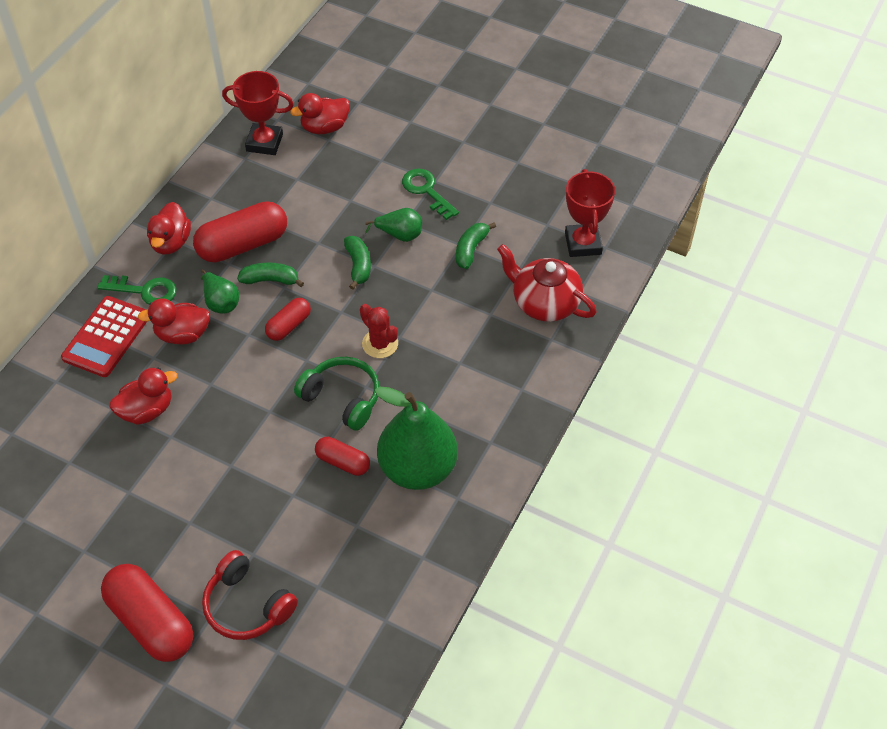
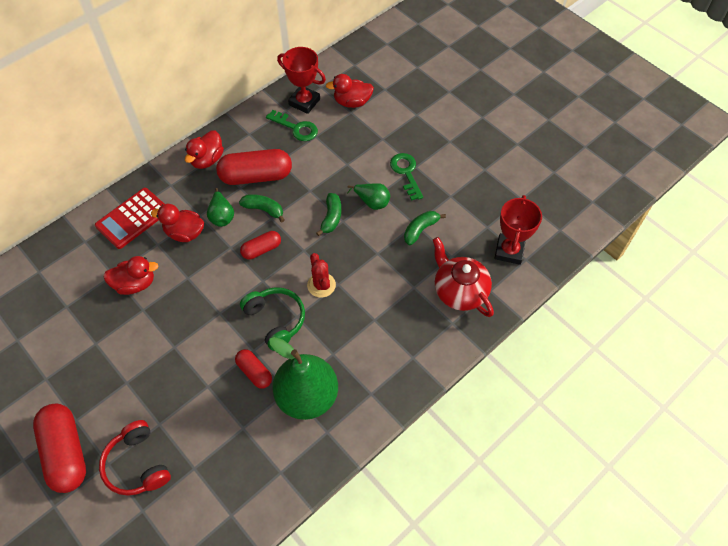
camera: 20 degrees right, 5 degrees up
green key [97,275,177,304] -> green key moved to [266,110,318,141]

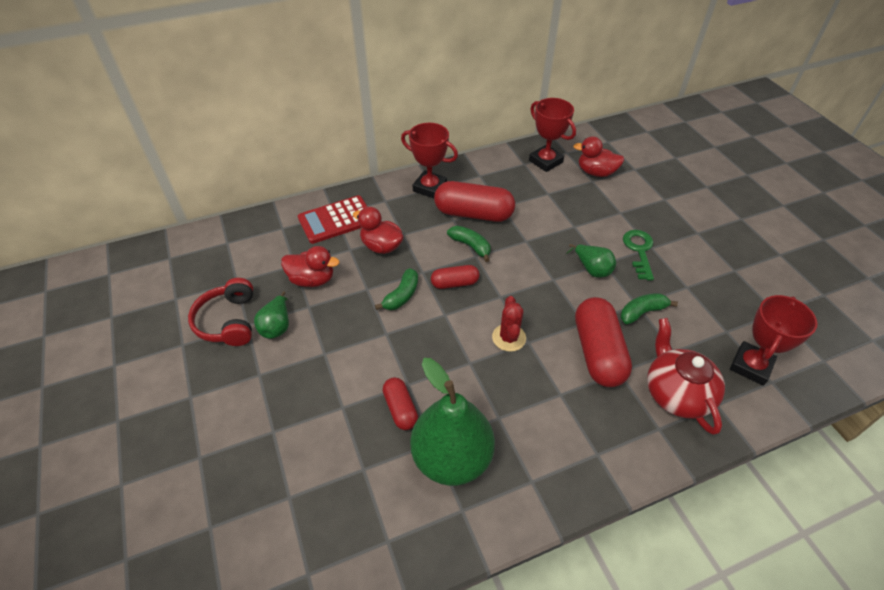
camera: 20 degrees right, 10 degrees down
red capsule [33,404,86,493] -> red capsule moved to [575,297,632,387]
red headphones [99,420,171,496] -> red headphones moved to [188,278,253,346]
red duck [185,130,224,169] -> red trophy [401,123,458,198]
green pear [207,188,234,227] -> green pear moved to [254,292,289,339]
green headphones [240,287,305,351] -> none
green key [266,110,318,141] -> none
green banana [316,193,341,236] -> green banana moved to [375,268,418,310]

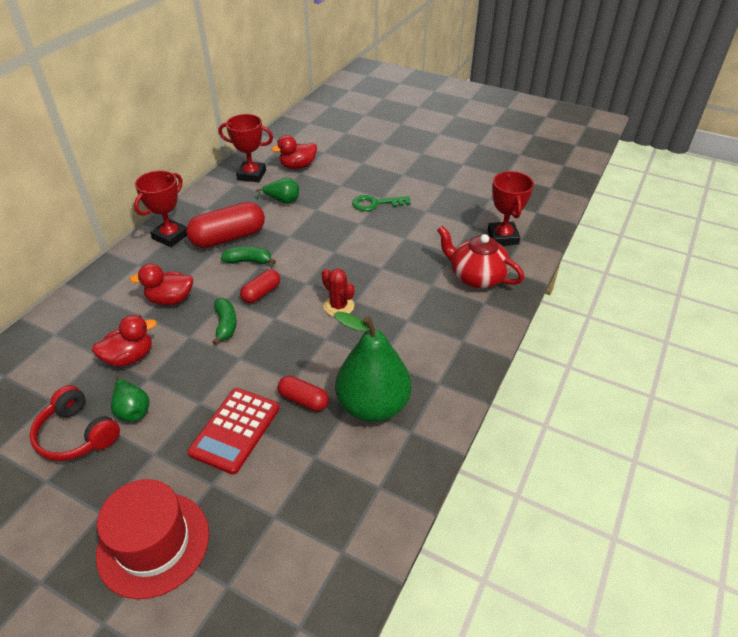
camera: 40 degrees left, 5 degrees down
red calculator [298,195,367,244] -> red calculator moved to [187,388,280,475]
red trophy [401,123,458,198] -> red trophy turned 45 degrees counterclockwise [134,171,187,247]
green pear [566,244,616,277] -> green pear moved to [256,178,299,204]
red capsule [575,297,632,387] -> none
green banana [621,293,678,324] -> none
green key [623,230,654,280] -> green key turned 60 degrees counterclockwise [352,195,411,211]
none -> red hat [96,479,209,599]

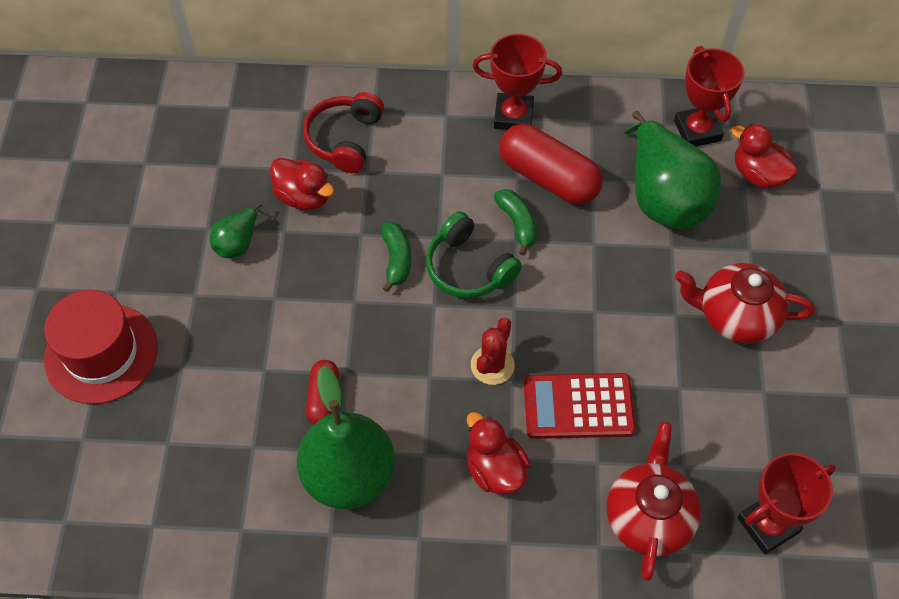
camera: 65 degrees right, 15 degrees up
red headphones [29,385,120,461] -> red headphones moved to [303,92,384,173]
red duck [130,263,193,305] -> red duck moved to [467,412,530,494]
red calculator [187,388,280,475] -> red calculator moved to [524,373,636,439]
green banana [212,298,237,345] -> green banana turned 60 degrees counterclockwise [382,222,411,292]
red capsule [240,269,280,303] -> green headphones [426,211,522,298]
green pear [256,178,299,204] -> green pear [624,111,721,229], size x2.07
green key [352,195,411,211] -> red teapot [675,263,815,343]

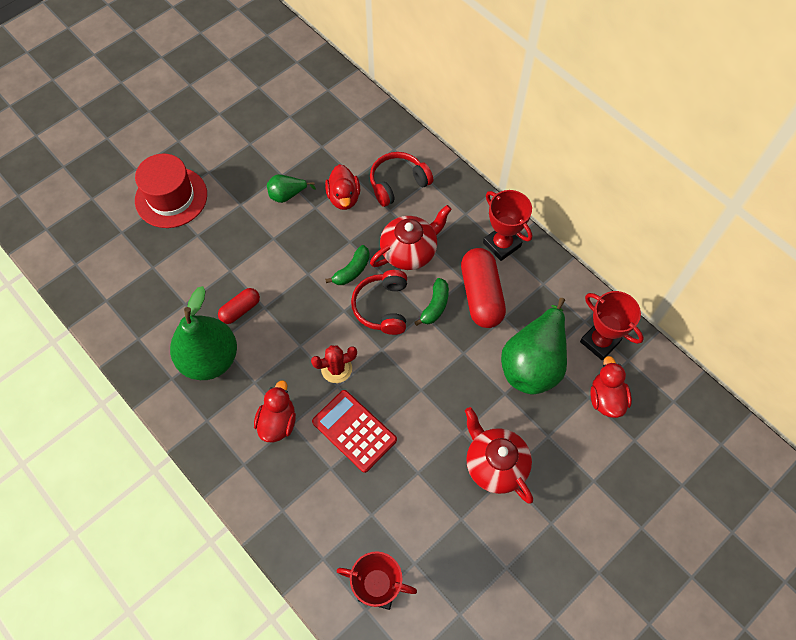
camera: 45 degrees right, 5 degrees up
green headphones [426,211,522,298] -> red headphones [351,270,407,335]
red teapot [607,422,701,581] -> red teapot moved to [370,205,452,270]
red trophy [674,46,745,146] -> red trophy turned 75 degrees counterclockwise [580,291,644,360]

